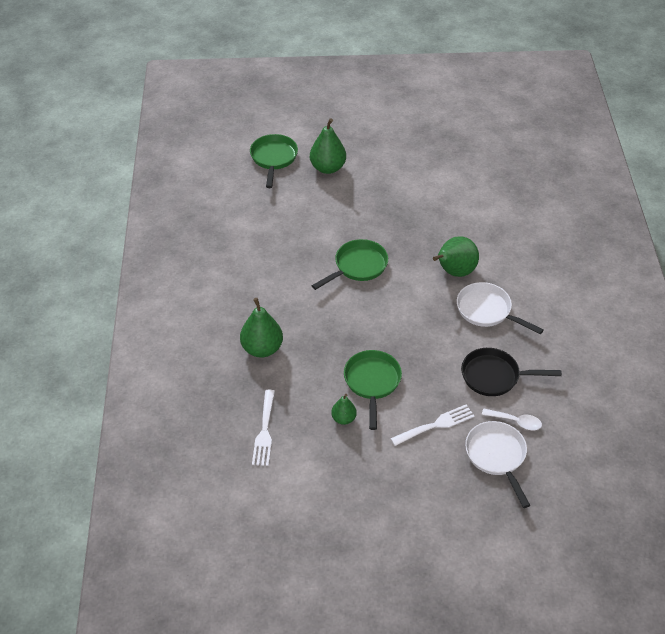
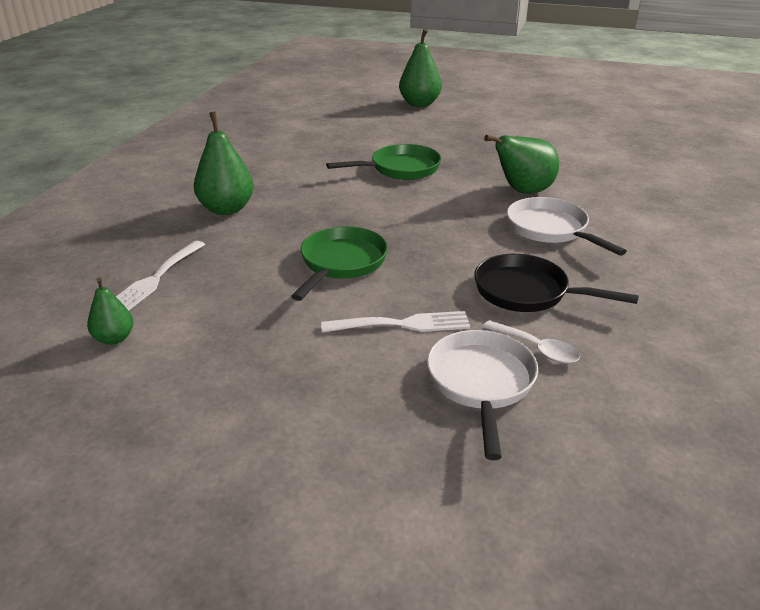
camera: 20 degrees right, 15 degrees down
green pan [250,134,298,188] -> none
green pear [331,394,357,425] -> green pear moved to [87,277,134,345]

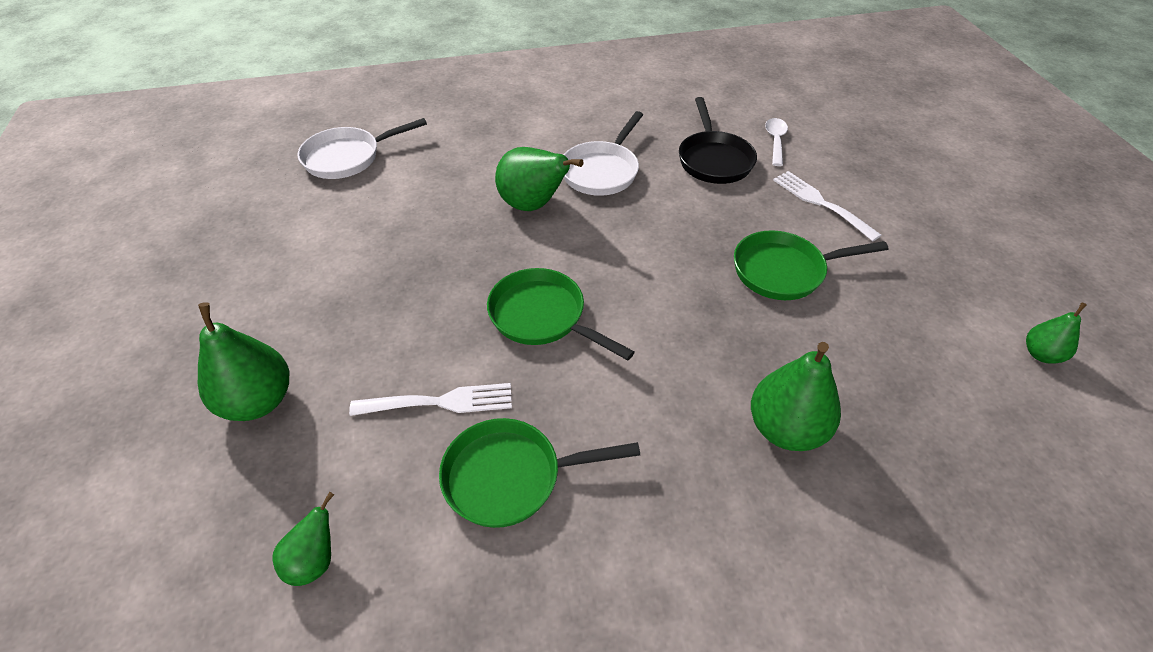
camera: 120 degrees left, 15 degrees up
white fork [116,241,205,310] -> white fork moved to [349,383,512,416]
white pan [427,330,538,460] -> white pan moved to [297,118,427,179]
none -> green pear [273,492,334,586]
none -> green pan [439,418,640,528]

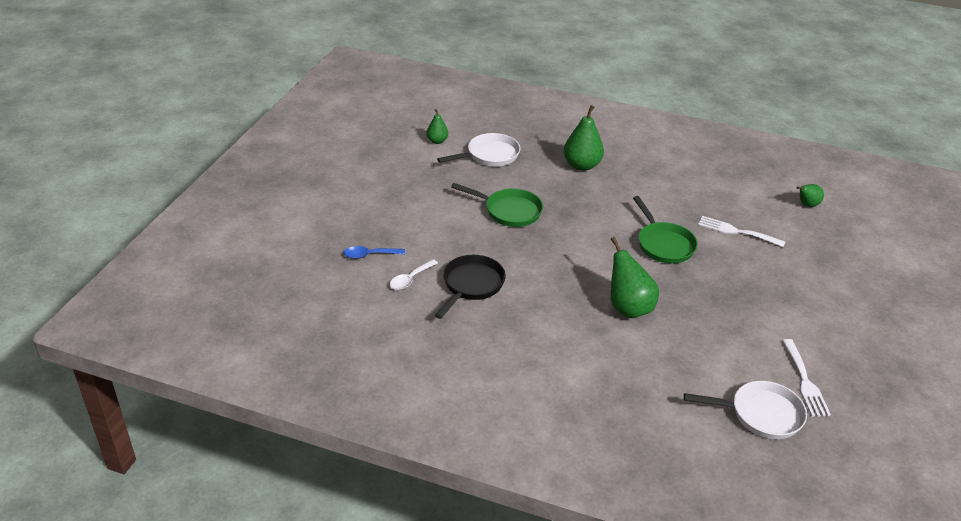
camera: 150 degrees left, 10 degrees down
green pear [198,302,289,421] -> none
green pan [439,418,640,528] -> none
white pan [564,111,643,196] -> white pan moved to [437,133,520,166]
white fork [773,171,882,241] -> white fork moved to [782,339,831,417]
none -> blue spoon [344,246,405,259]

